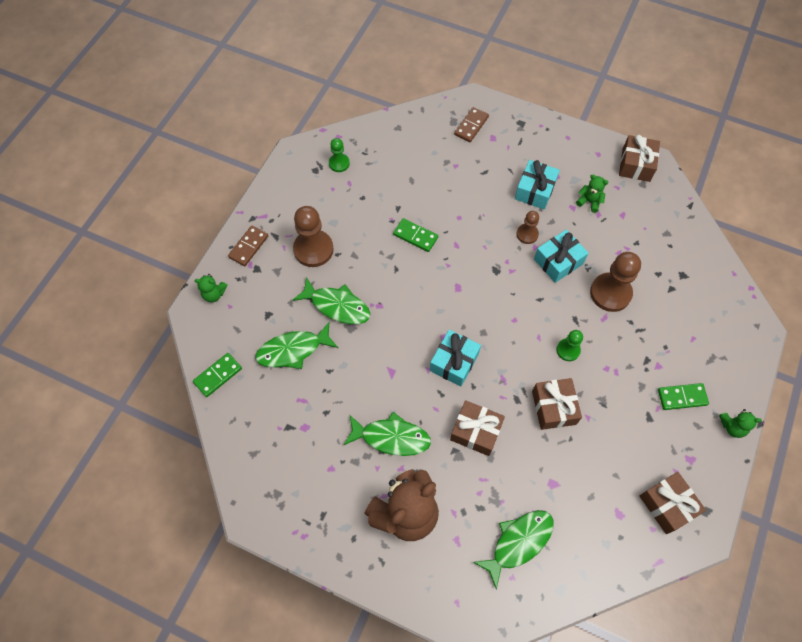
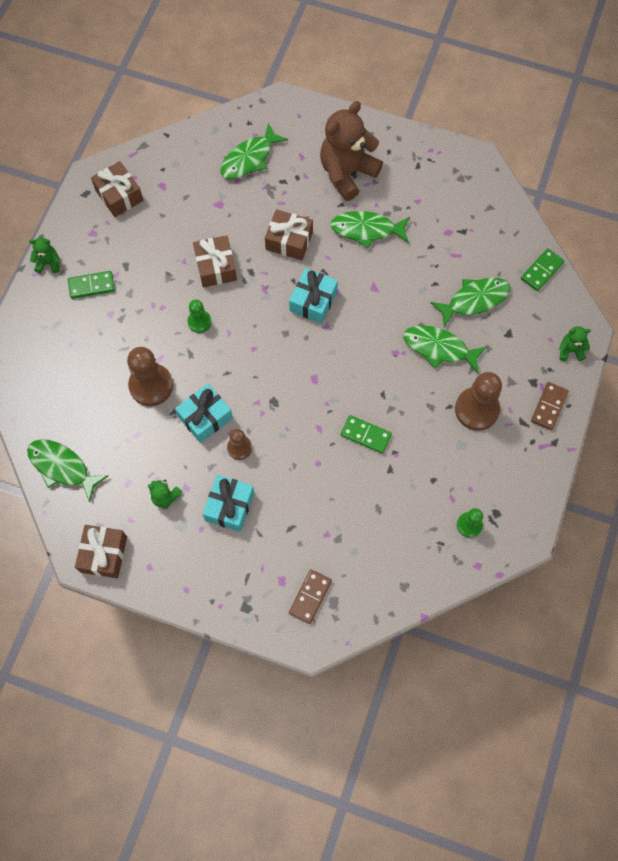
camera: 175 degrees right, 5 degrees up
none -> green fish [27,439,108,502]

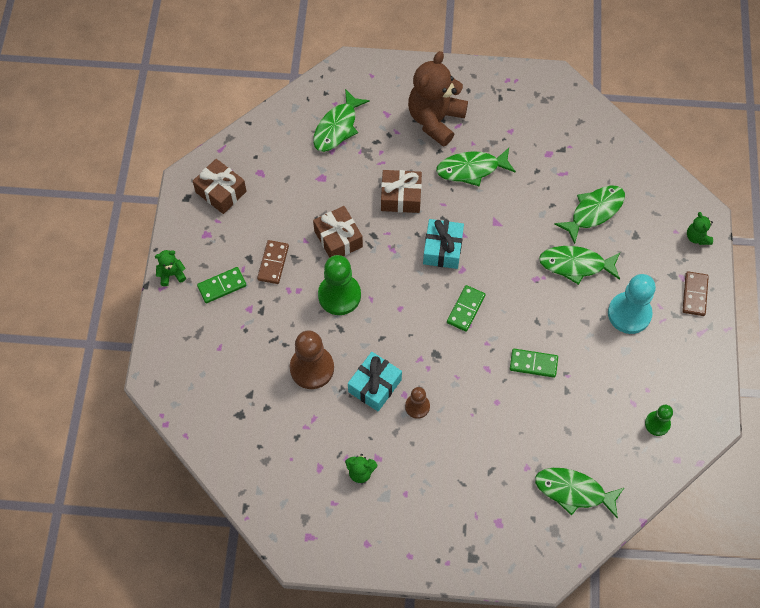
camera: 15 degrees left, 5 degrees down
green fish [27,439,108,502] -> green fish moved to [535,468,624,519]
brown gift [75,525,127,578] -> none
green pawn [188,299,212,333] -> green pawn [318,255,361,315], size x1.80
turquoise gift [202,475,254,532] -> none
brown domino [289,570,332,624] -> brown domino moved to [257,240,289,284]
brown pawn [455,372,502,431] -> turquoise pawn [608,274,656,334]
green domino [521,248,564,291] -> green domino moved to [447,285,486,332]
green teddy bear [559,326,591,361] -> green teddy bear turned 90 degrees counterclockwise [687,212,713,245]

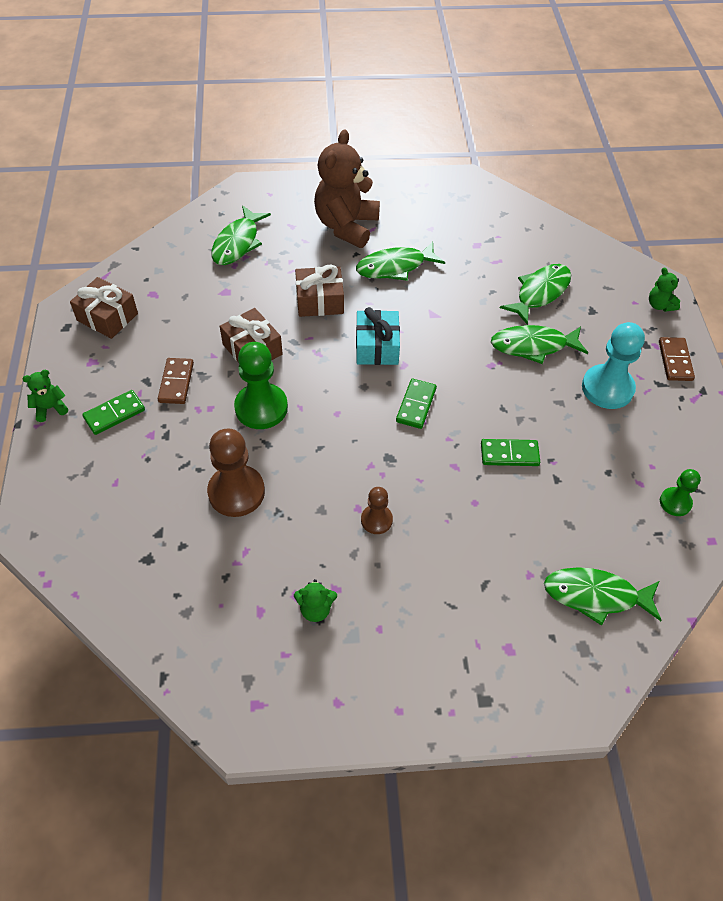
camera: 10 degrees left, 10 degrees down
turquoise gift [348,352,402,411] -> none

